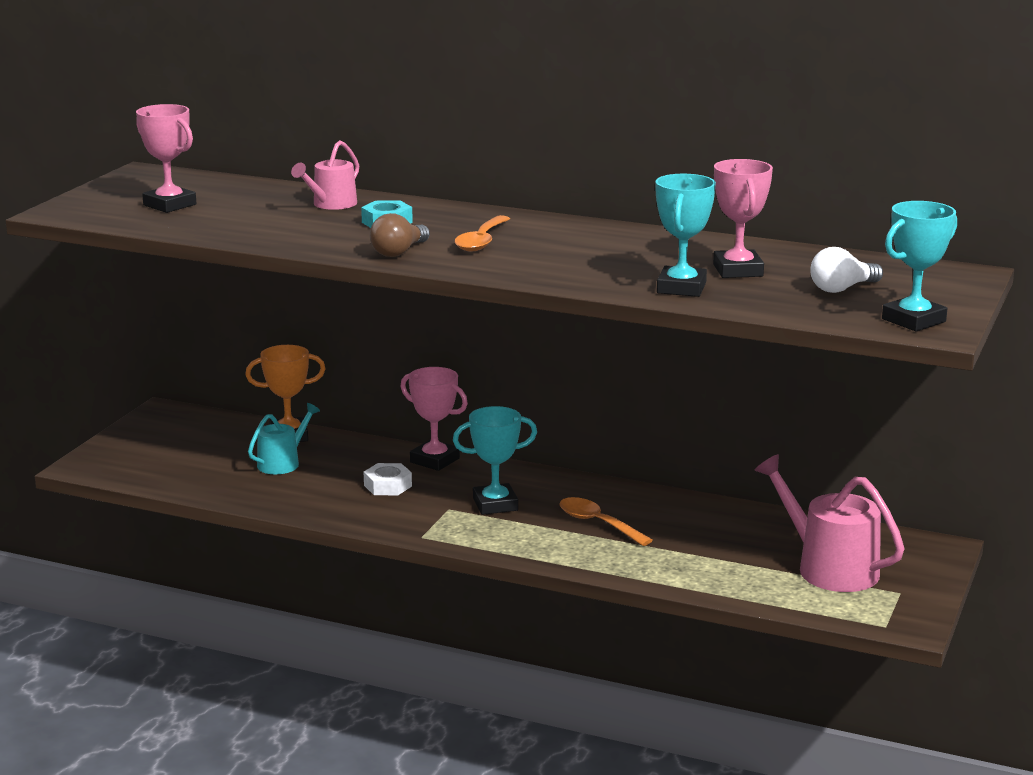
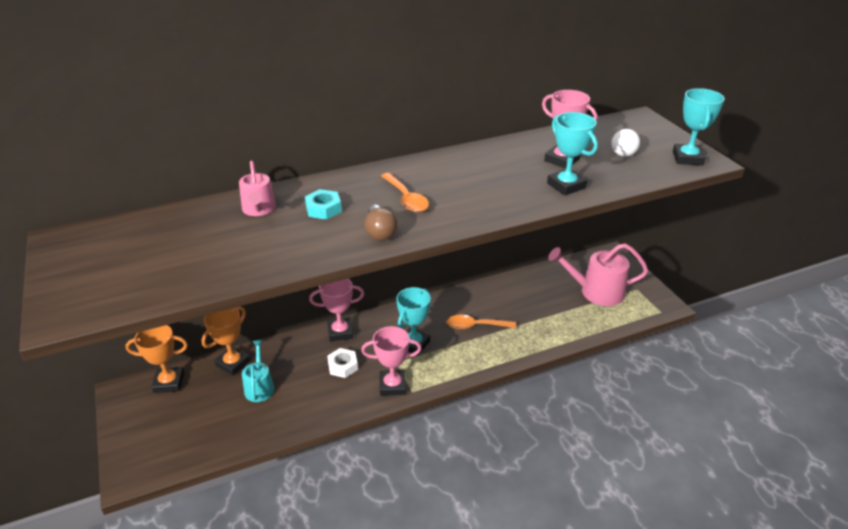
camera: 45 degrees left, 15 degrees up
pink trophy [136,104,196,213] -> pink trophy moved to [361,326,422,396]
none -> orange trophy [125,325,188,393]

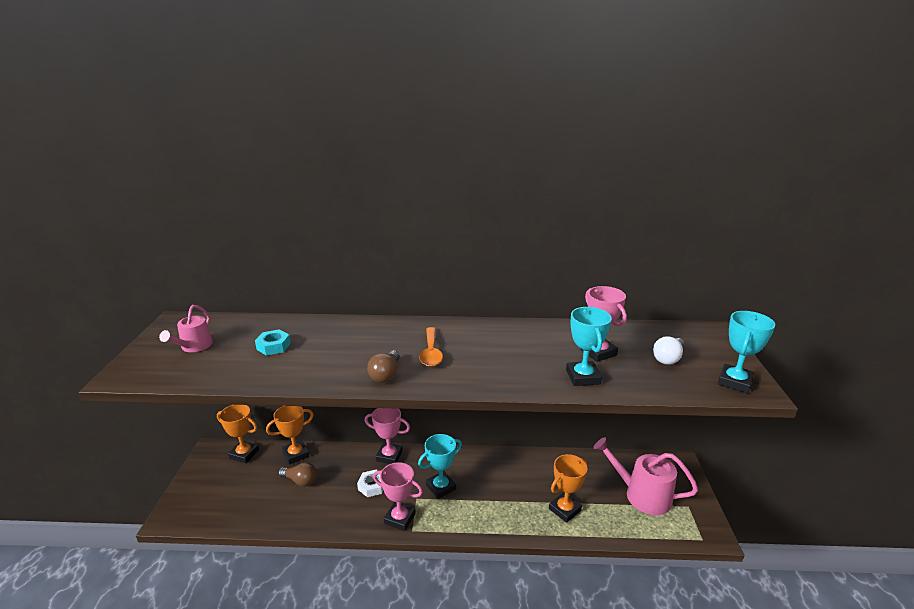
camera: 25 degrees right, 10 degrees down
pink watering can [239,161,276,216] -> pink watering can moved to [159,305,213,352]
turquoise watering can [242,340,274,402] -> brown light bulb [278,462,317,487]
turquoise nut [305,189,342,220] -> turquoise nut moved to [255,329,291,356]
orange spoon [447,315,516,329] -> none
none -> orange trophy [549,454,588,523]

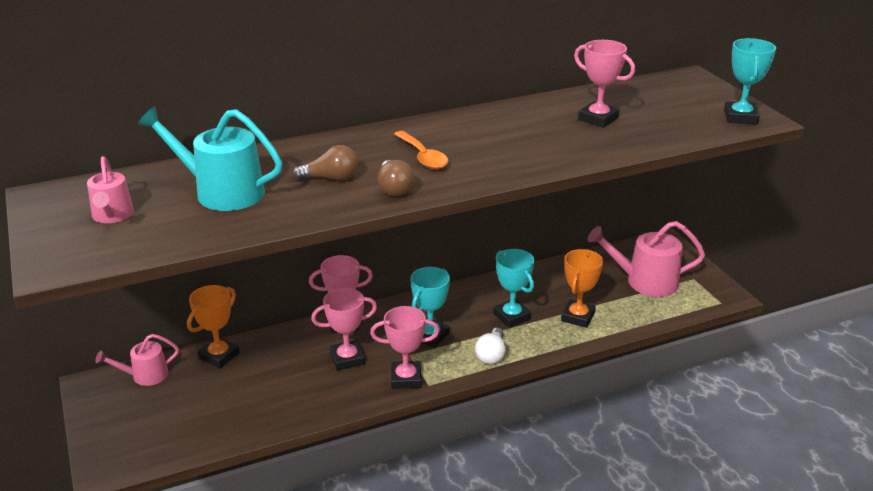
camera: 25 degrees left, 5 degrees up
orange trophy [217,405,259,463] -> pink watering can [95,334,179,386]
turquoise nut [255,329,291,356] -> turquoise watering can [138,106,282,211]
brown light bulb [278,462,317,487] -> brown light bulb moved to [293,145,358,180]
white nut [357,469,383,497] -> pink trophy [311,288,377,371]
turquoise trophy [566,307,612,386] -> turquoise trophy moved to [493,249,534,328]
white light bulb [653,336,684,365] -> white light bulb moved to [475,328,506,364]

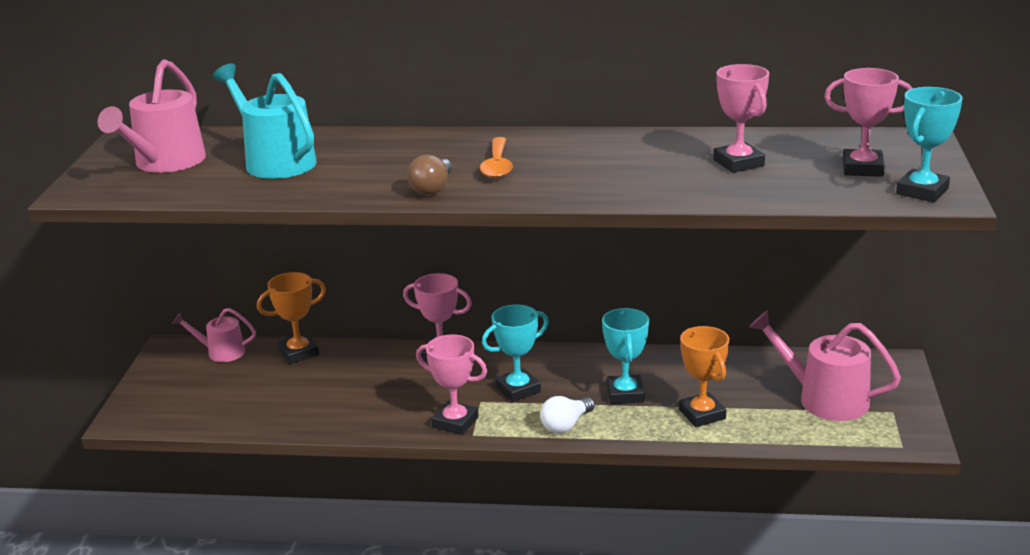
camera: 30 degrees right, 5 degrees down
pink watering can [87,156,134,223] -> pink watering can [97,59,206,173], size x1.69
brown light bulb [293,145,358,180] -> none
pink trophy [311,288,377,371] -> pink trophy moved to [824,68,913,177]
orange trophy [561,249,603,328] -> orange trophy turned 75 degrees counterclockwise [679,326,729,427]

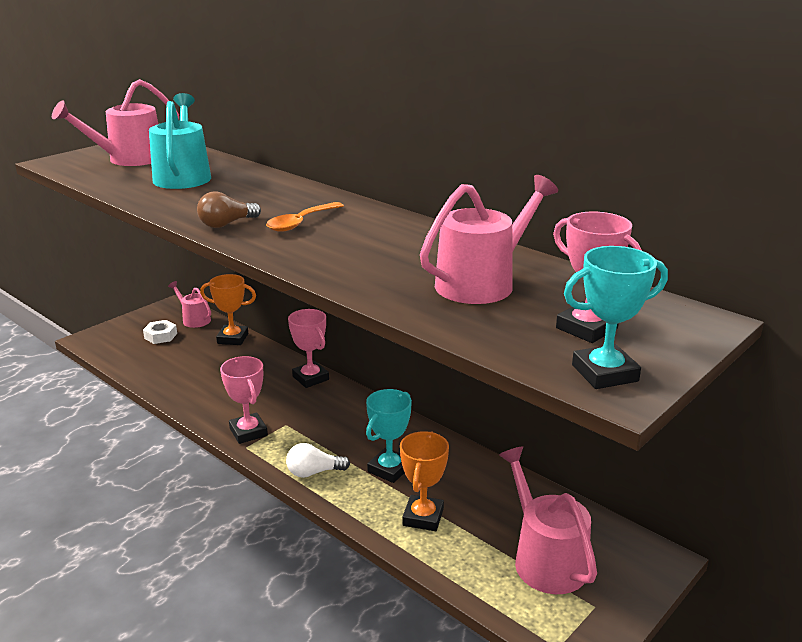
camera: 35 degrees right, 0 degrees up
turquoise trophy [482,305,549,402] -> none
pink trophy [713,64,769,173] -> pink watering can [420,175,558,304]
none -> white nut [143,320,177,344]

